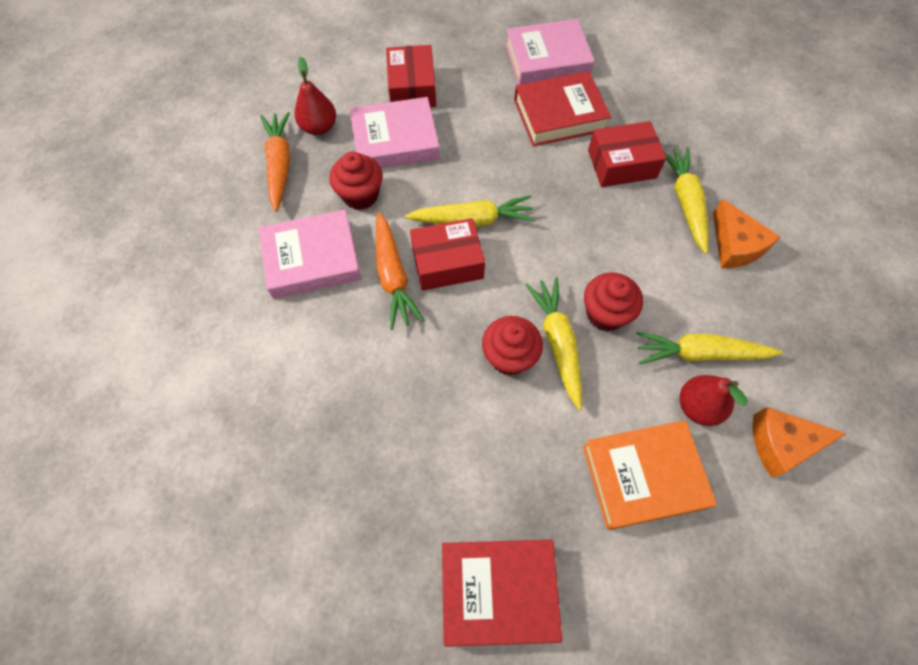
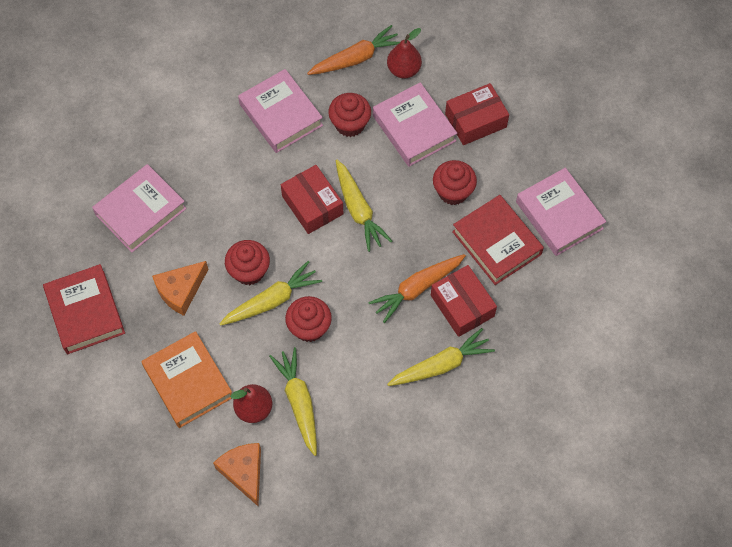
camera: 70 degrees right, 0 degrees up
orange carrot [376,212,424,330] -> orange carrot moved to [368,254,466,323]
orange cheese [713,199,780,268] -> orange cheese moved to [152,261,208,316]
none -> pink book [92,164,187,253]
none -> red cupcake [433,160,477,205]

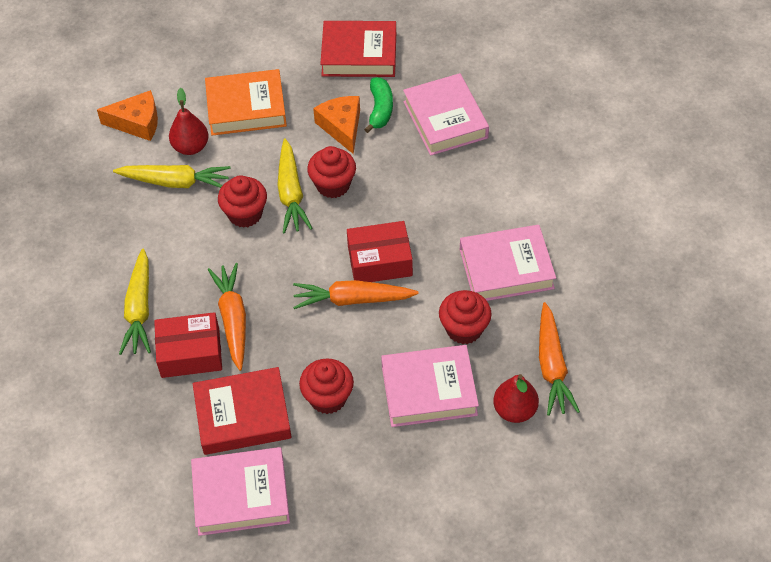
camera: 115 degrees right, 10 degrees down
yellow carrot [335,160,392,252] -> orange carrot [293,280,419,309]
red box [445,83,509,145] -> none
none -> green banana [364,77,393,133]

